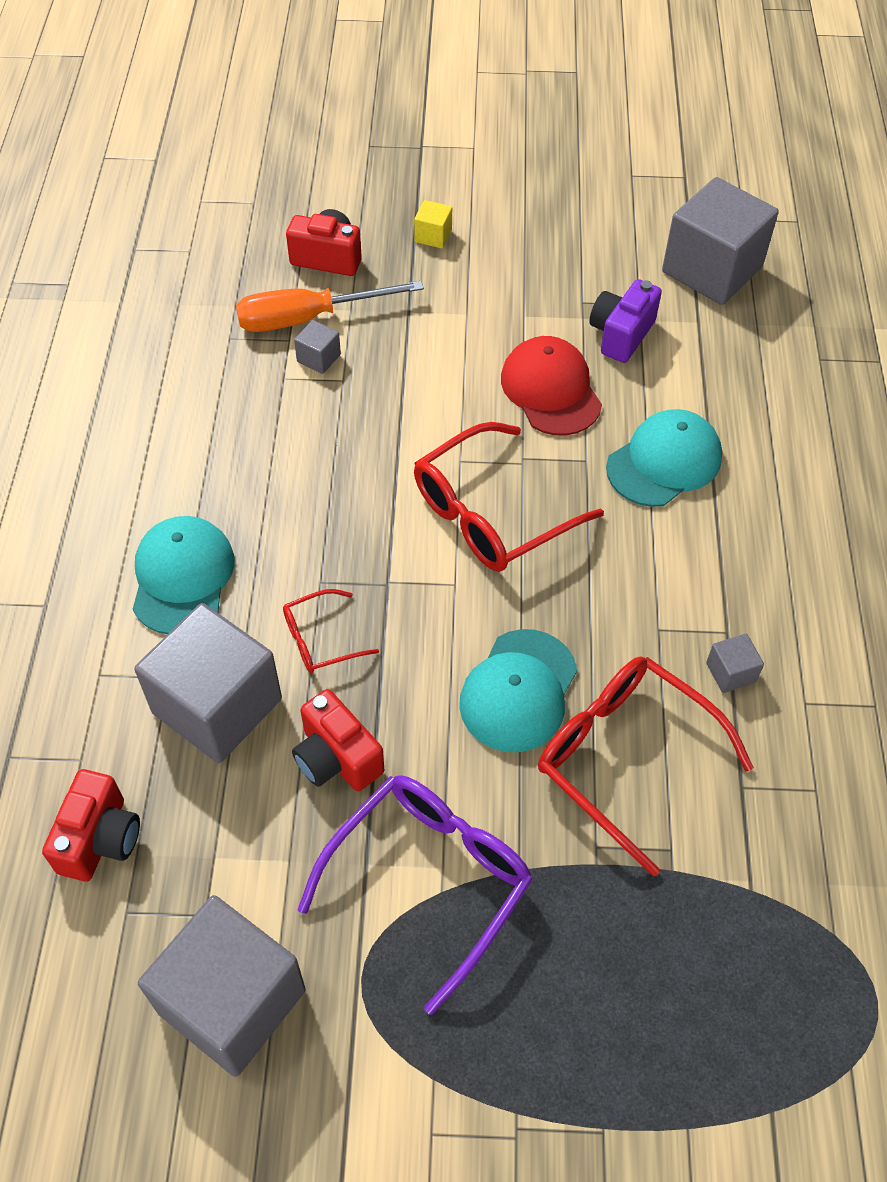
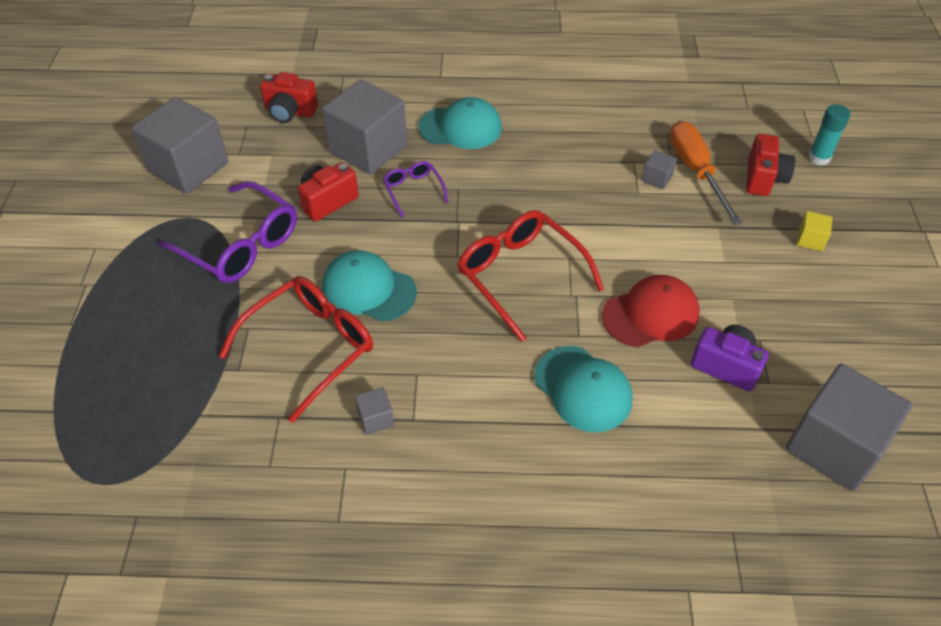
camera: 90 degrees right, 5 degrees down
red glasses [283,589,379,673] -> purple glasses [383,161,448,217]
none -> turquoise glue stick [808,104,850,166]

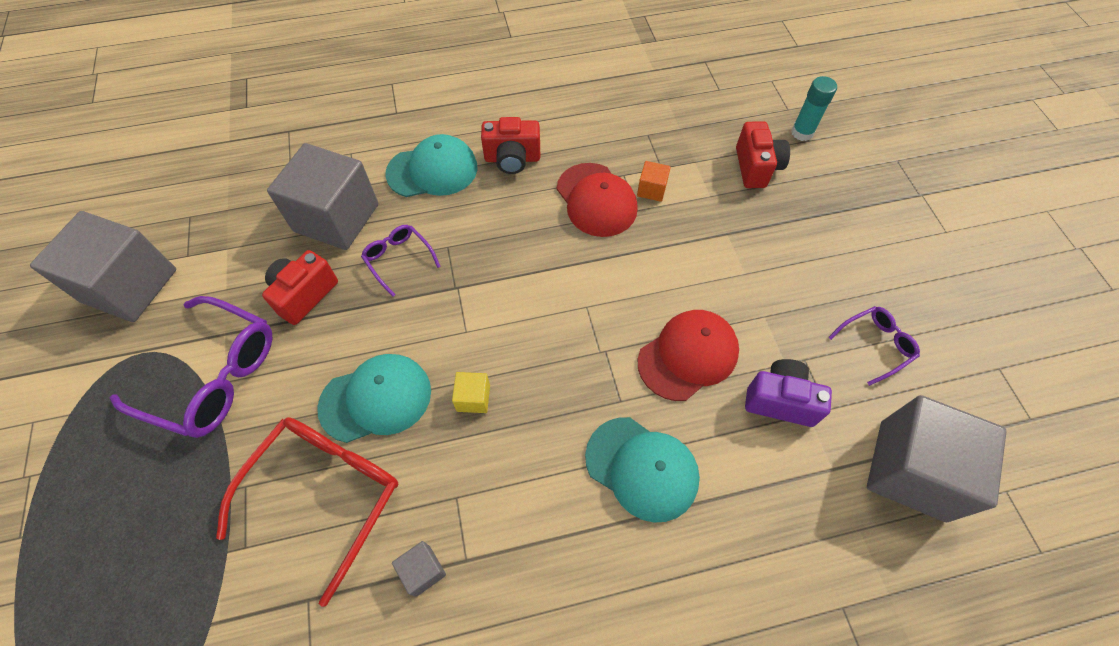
camera: 15 degrees left, 10 degrees up
red camera [260,72,318,123] -> red camera moved to [481,117,540,174]
turquoise cap [322,250,417,321] -> turquoise cap turned 150 degrees clockwise [317,354,431,443]
red glasses [457,210,604,342] -> none
grey cube [642,150,677,190] -> orange cube [637,161,671,202]
orange screwdriver [670,121,742,225] -> none
yellow cube [797,211,833,251] -> yellow cube moved to [452,372,490,413]
none -> red cap [557,163,638,237]
none -> purple glasses [828,306,920,386]

